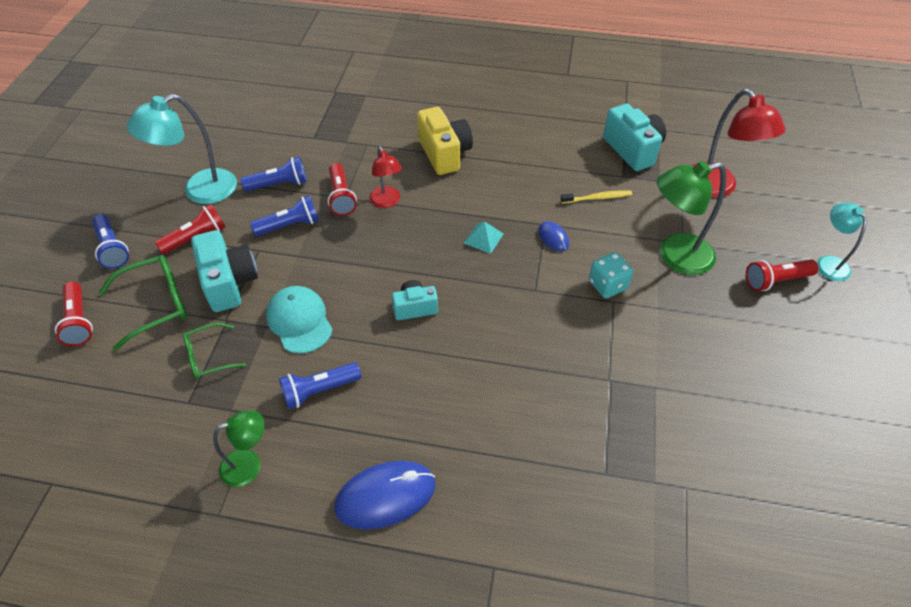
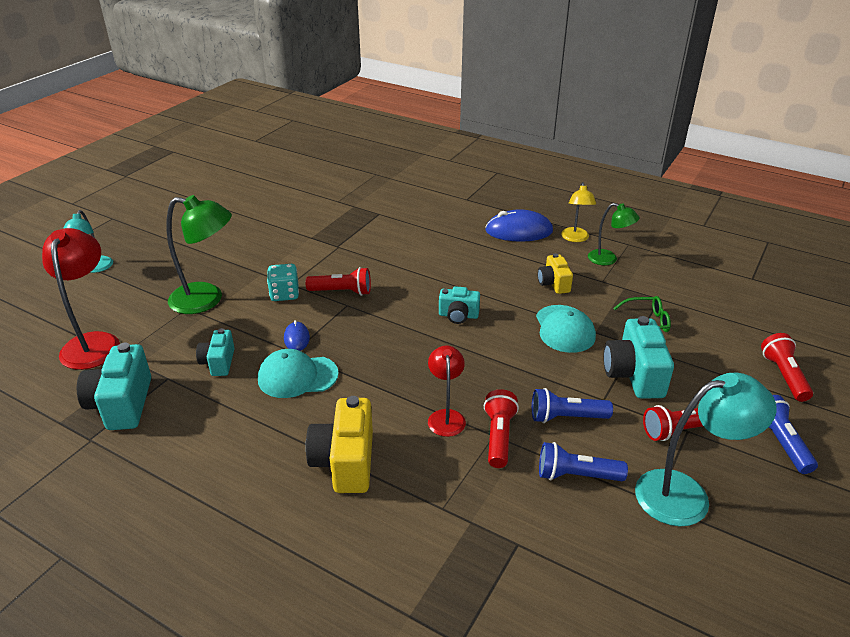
camera: 160 degrees left, 15 degrees down
green glasses [99,255,187,351] -> none
green lamp [213,410,265,487] -> green lamp turned 150 degrees counterclockwise [588,203,639,266]
blue flashlight [279,362,361,409] -> yellow camera [538,253,573,294]
turquoise pyramid [464,221,504,254] -> none
yellow toothbrush [561,190,632,204] -> turquoise camera [196,328,235,376]
red flashlight [746,259,819,291] -> red flashlight moved to [306,267,371,296]
none -> turquoise cap [258,349,339,398]
none -> yellow lamp [561,182,596,242]

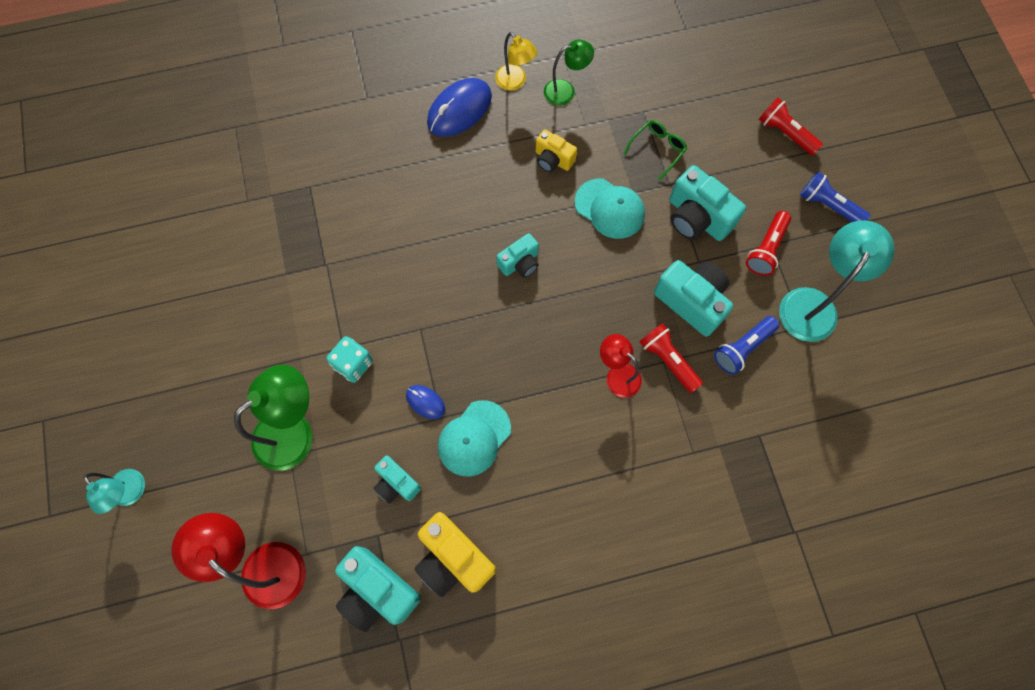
camera: 45 degrees left, 35 degrees up
red flashlight [306,267,371,296] -> none
yellow camera [306,396,373,493] -> yellow camera moved to [415,512,496,597]
blue flashlight [532,388,613,423] -> turquoise camera [654,260,733,337]

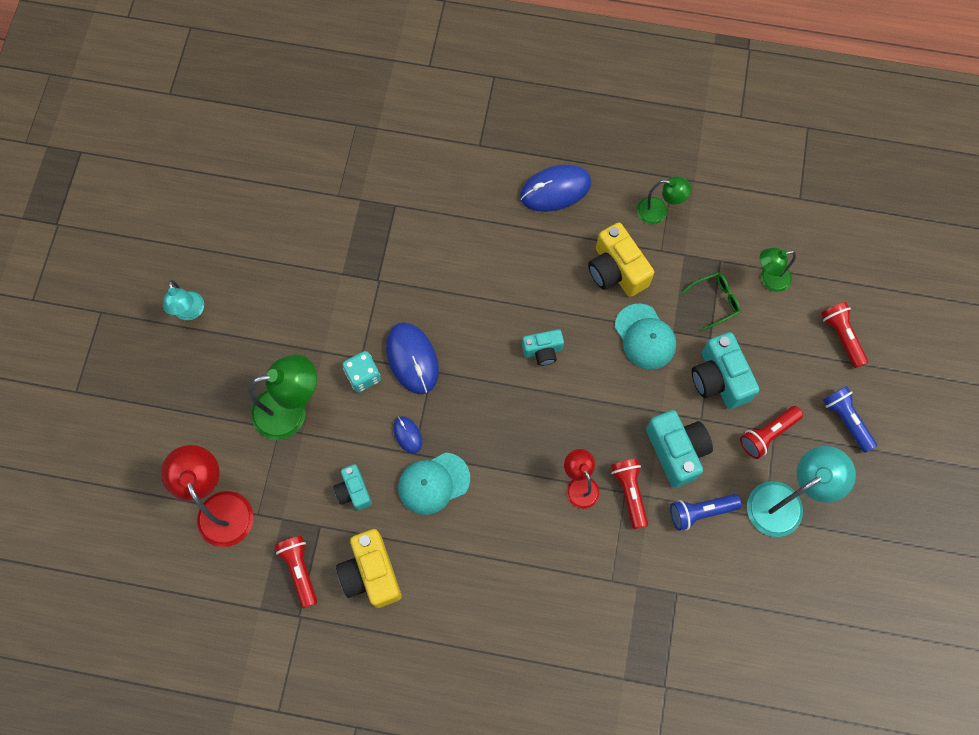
camera: 25 degrees right, 0 degrees up
turquoise lamp [84,469,145,514] -> turquoise lamp moved to [163,280,204,320]
turquoise camera [335,546,421,632] -> red flashlight [275,536,317,608]
yellow lamp [495,32,537,91] -> none
yellow camera [536,130,577,172] -> yellow camera [588,222,654,297], size x1.68
none -> blue mouse [386,322,439,394]
none -> green lamp [760,248,796,292]

